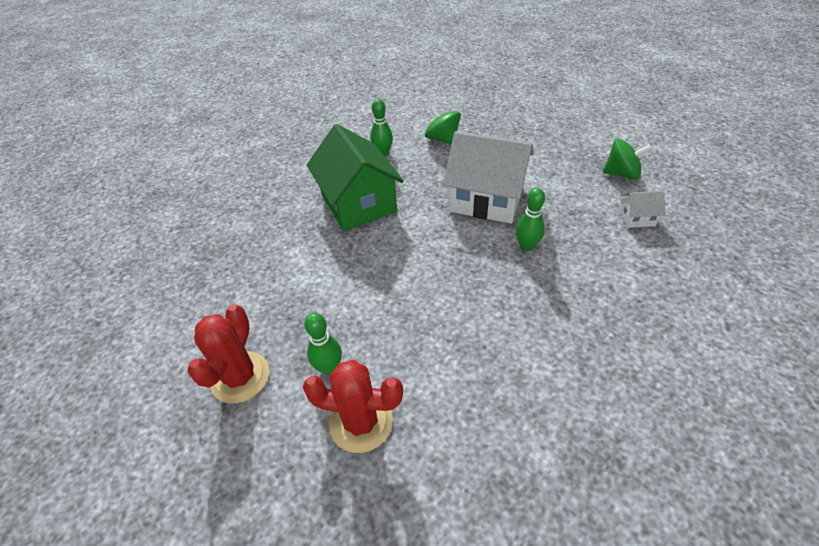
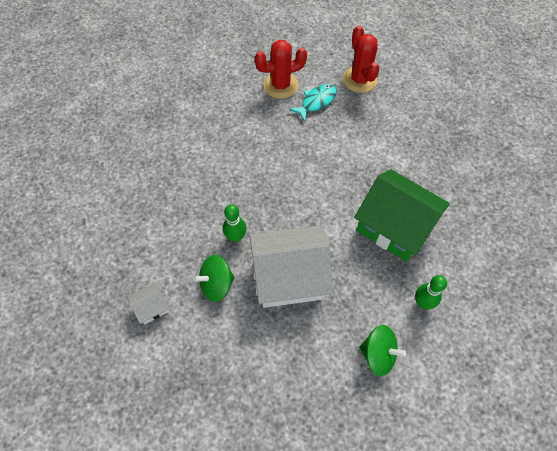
camera: 150 degrees right, 15 degrees up
green bowling pin [304,313,342,375] -> turquoise fish [289,84,337,122]
green spinning top [603,139,652,180] -> green spinning top moved to [193,255,235,302]

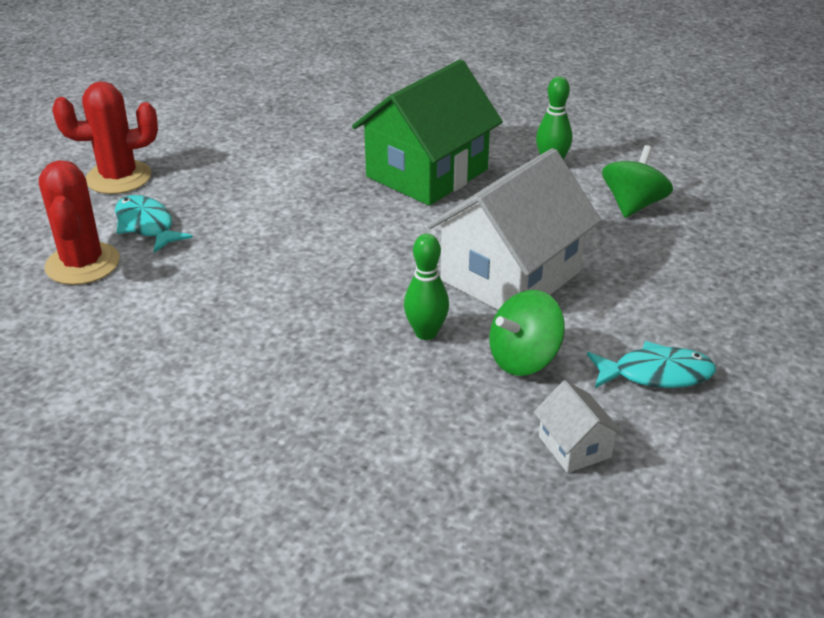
camera: 85 degrees left, 25 degrees down
green spinning top [193,255,235,302] -> green spinning top turned 75 degrees clockwise [489,290,565,376]
white house [250,226,333,308] -> white house turned 45 degrees clockwise [427,148,601,310]
none -> turquoise fish [587,341,716,388]

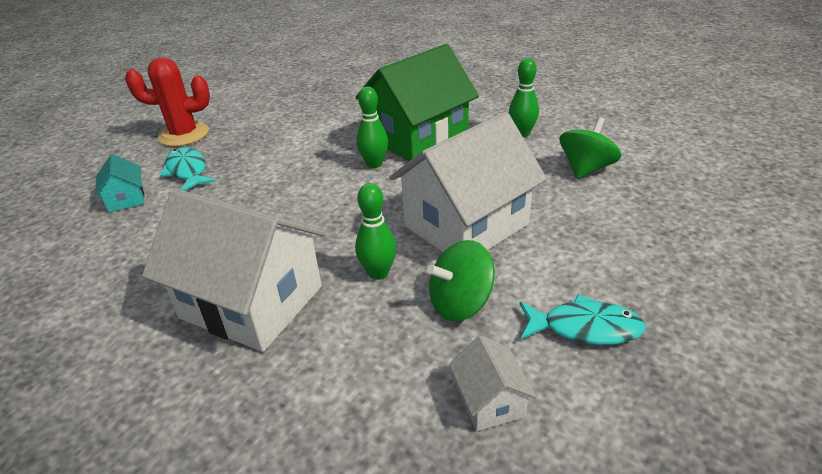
camera: 10 degrees right, 0 degrees up
red cactus [39,160,120,285] -> turquoise house [95,154,144,212]
none -> white house [142,188,326,352]
none -> green bowling pin [356,86,388,168]

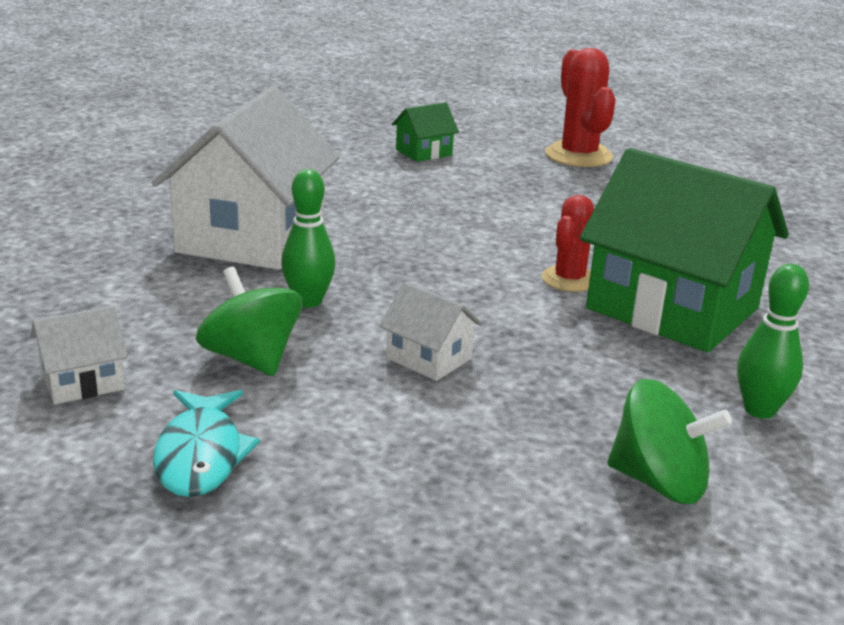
camera: 75 degrees right, 10 degrees down
turquoise house [95,154,144,212] -> green house [392,102,459,162]
turquoise fish [160,147,216,191] -> none
green bowling pin [356,86,388,168] -> red cactus [542,195,594,292]
white house [389,112,547,252] -> white house [379,282,482,381], size x0.44

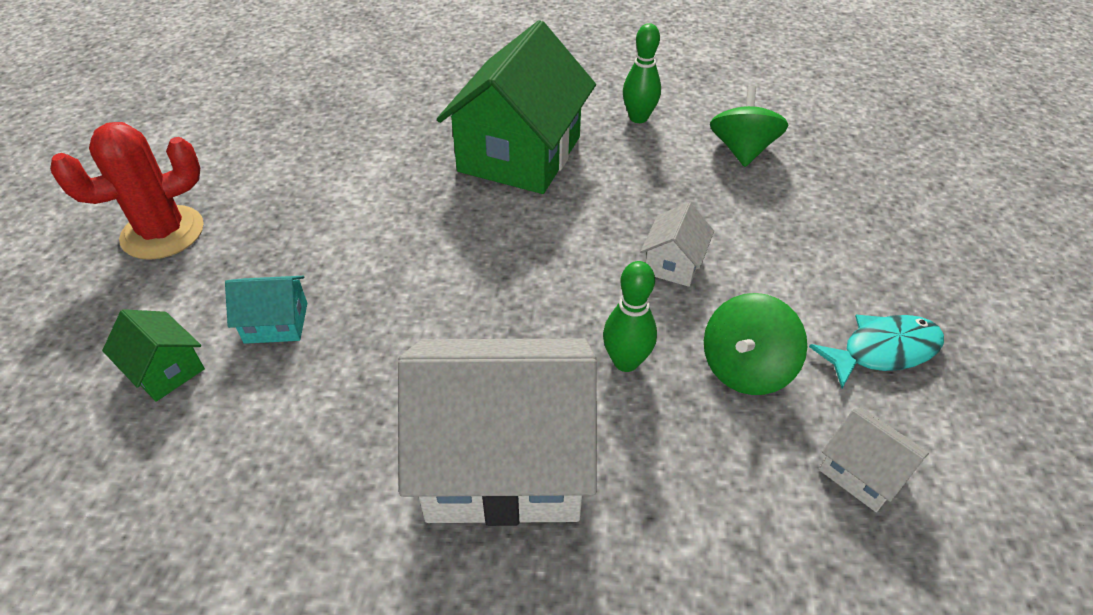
camera: 105 degrees left, 20 degrees up
red cactus [542,195,594,292] -> none
none -> turquoise house [225,276,307,344]

